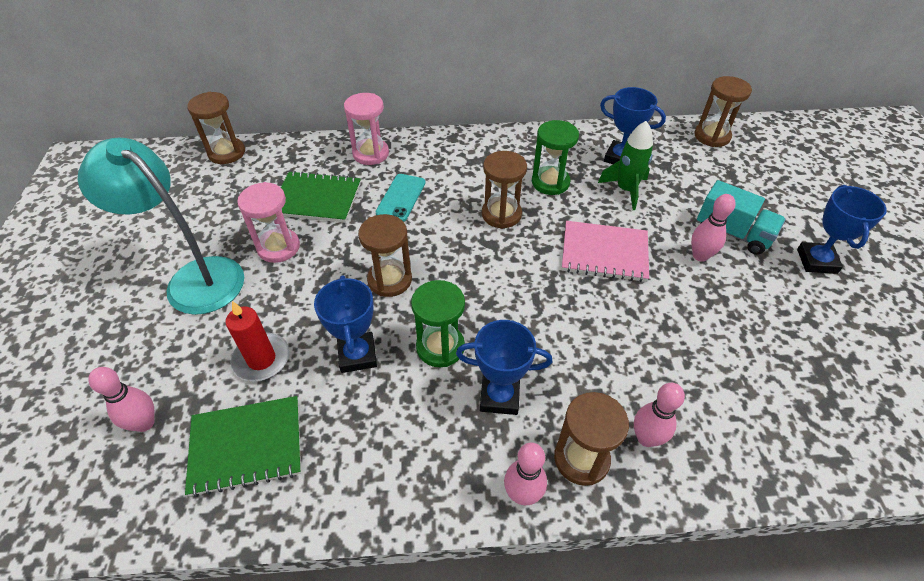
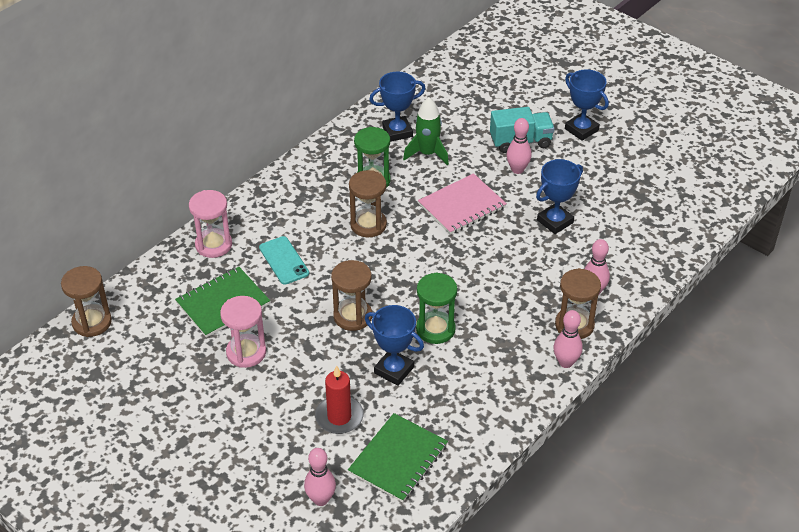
camera: 45 degrees left, 5 degrees down
turquoise lamp [78,138,244,315] -> none
blue trophy [456,320,552,415] -> blue trophy moved to [536,159,583,234]
brown hourglass [694,76,752,147] -> none

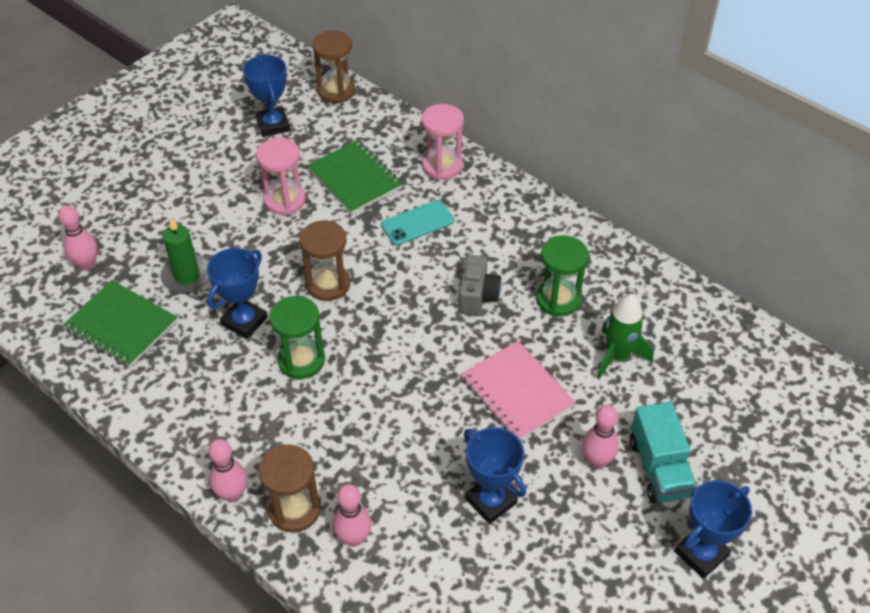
camera: 90 degrees right, 5 degrees up
red candle [315,366,364,434] -> green candle [160,217,209,293]
brown hourglass [349,170,387,237] -> grey camera [459,255,502,316]
blue trophy [369,72,426,142] -> blue trophy moved to [243,55,290,137]

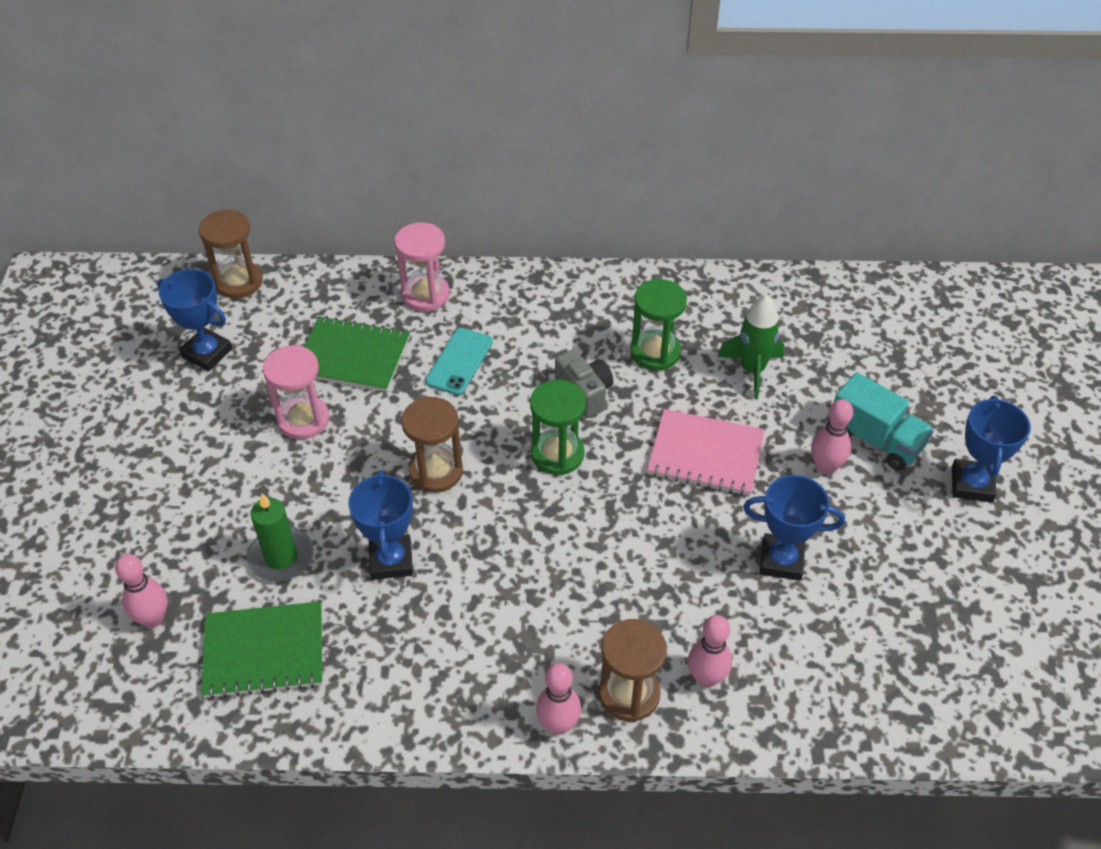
camera: 40 degrees left, 0 degrees up
green hourglass [270,296,325,379] -> green hourglass moved to [530,380,586,475]

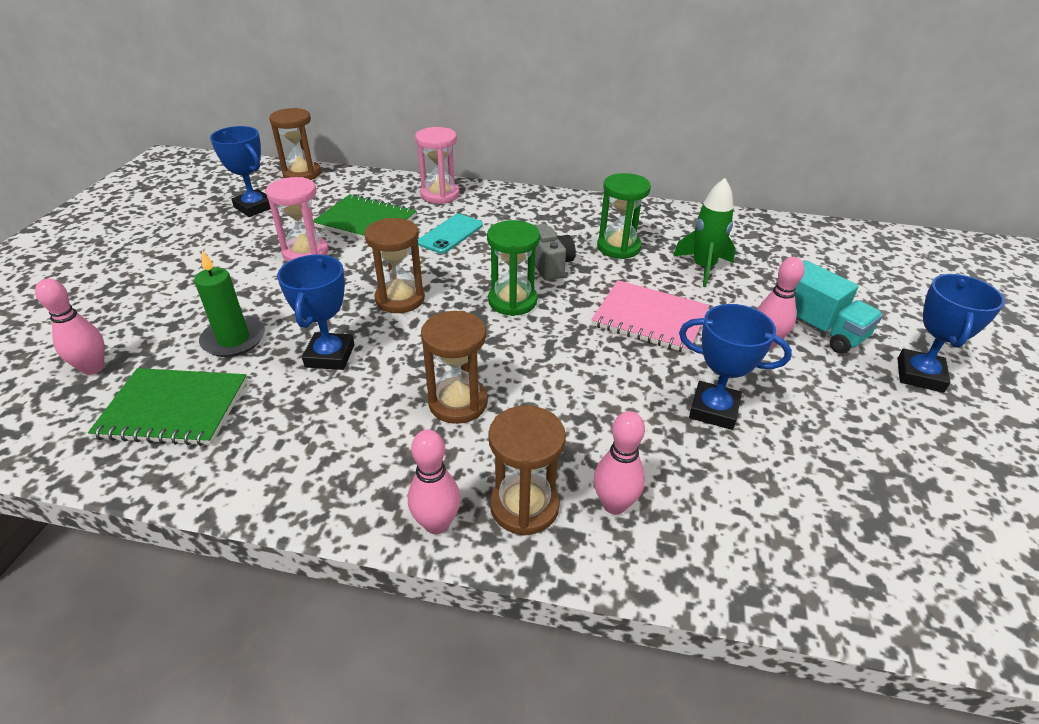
camera: 10 degrees right, 10 degrees down
none -> brown hourglass [421,311,488,424]

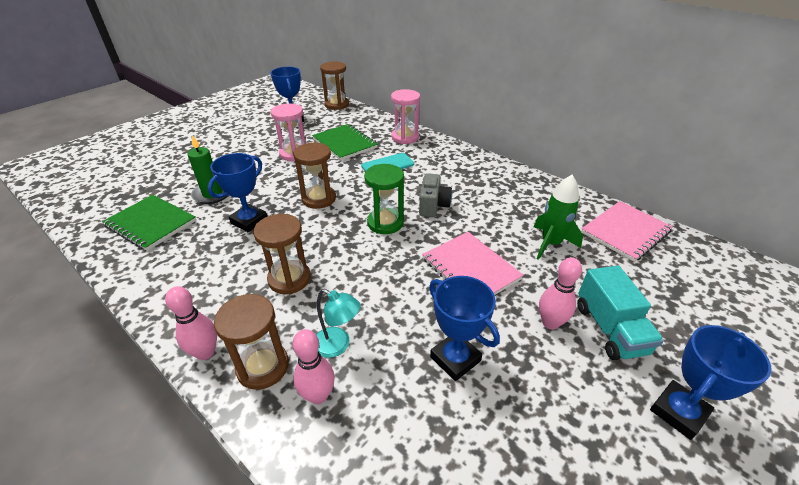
camera: 30 degrees right, 0 degrees up
pink bowling pin [35,278,105,375] -> none
green hourglass [597,173,651,259] -> none
none -> turquoise lamp [316,289,361,358]
none -> pink notebook [581,201,673,262]

